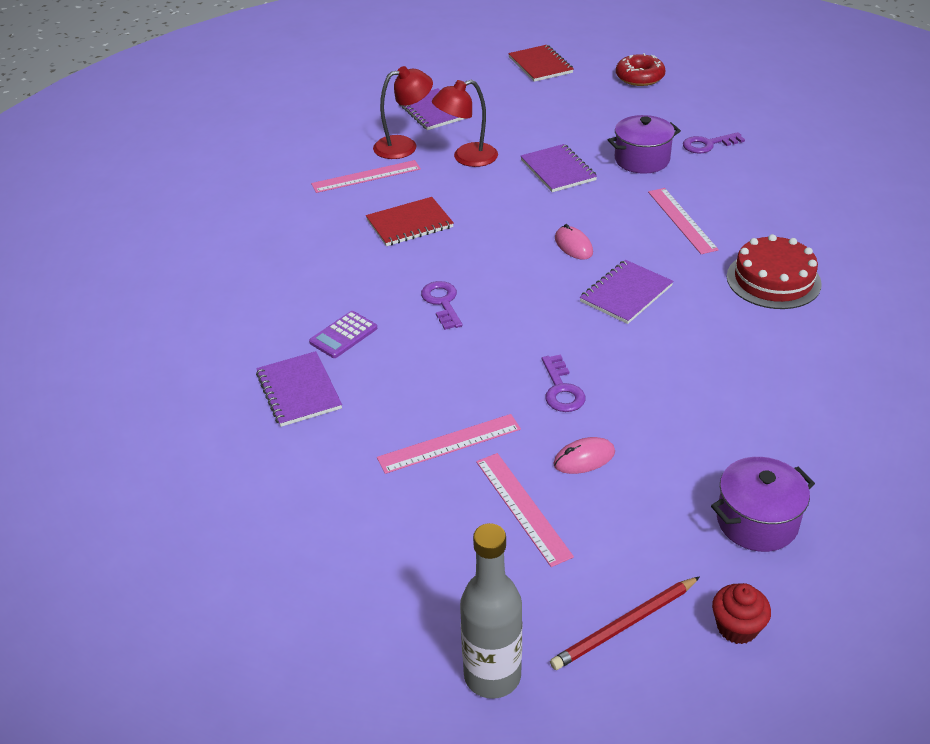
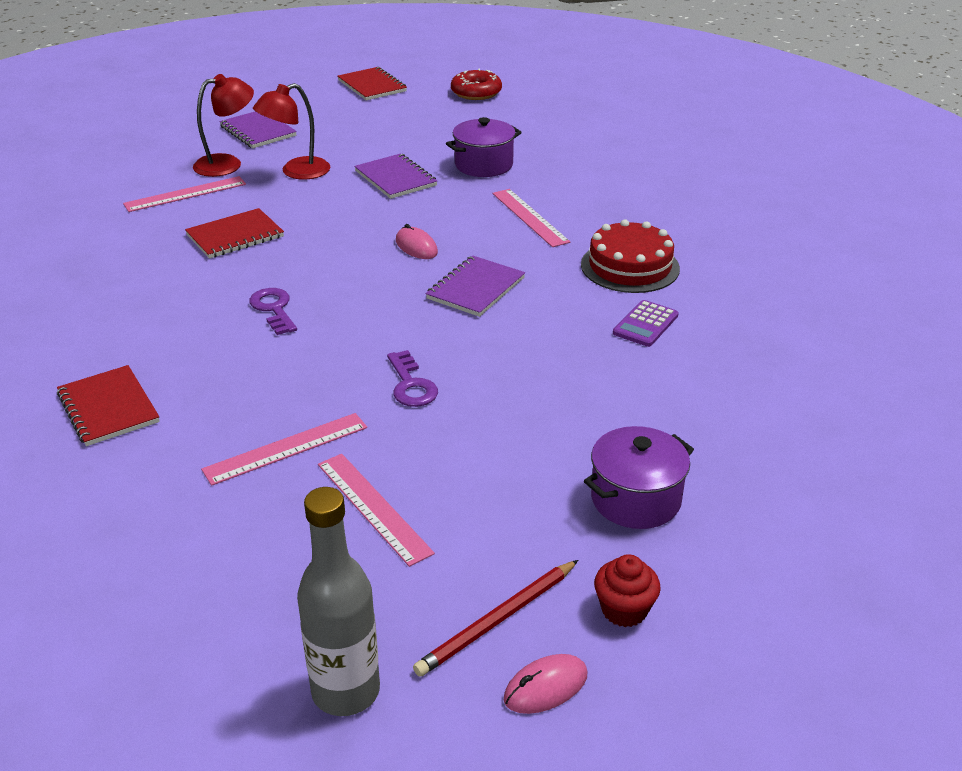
camera: 10 degrees left, 5 degrees down
purple notebook [256,351,342,427] -> red notebook [57,365,160,446]
purple calculator [309,311,377,358] -> purple calculator moved to [613,300,679,347]
pink mouse [553,437,615,474] -> pink mouse moved to [504,654,587,714]
purple key [683,132,745,154] -> none

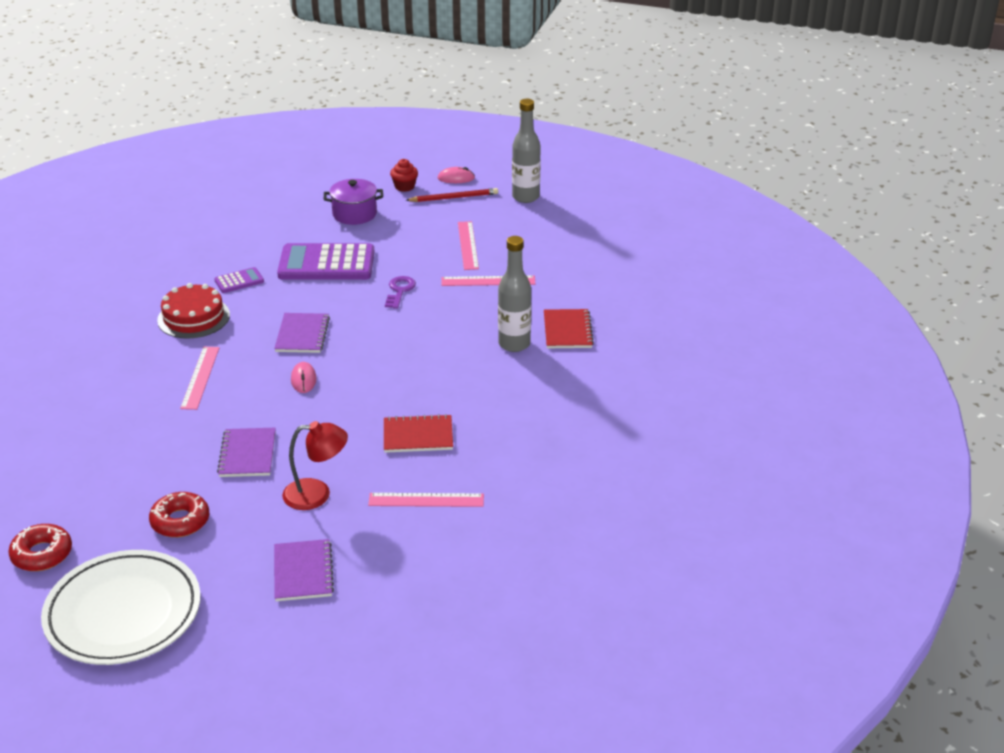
camera: 150 degrees left, 0 degrees up
red lamp [193,74,254,177] -> none
purple key [249,288,297,335] -> none
red notebook [338,67,407,100] -> white plate [41,550,201,665]
purple notebook [426,256,525,317] -> purple notebook turned 60 degrees counterclockwise [274,313,330,353]
purple pot [446,117,522,177] -> none
none -> red donut [149,492,209,537]
none -> purple calculator [277,243,374,280]
none -> grey bottle [498,236,531,352]

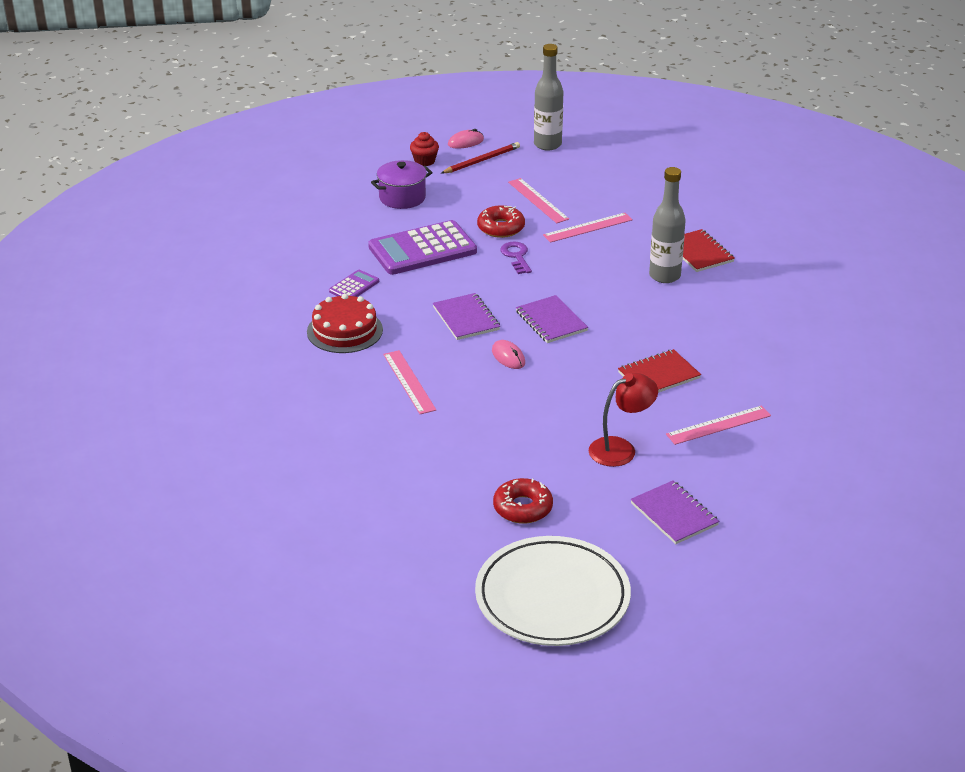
camera: 25 degrees left, 0 degrees up
red donut [8,524,72,571] -> red donut moved to [477,205,525,238]
purple notebook [217,428,276,477] -> purple notebook moved to [516,295,588,343]

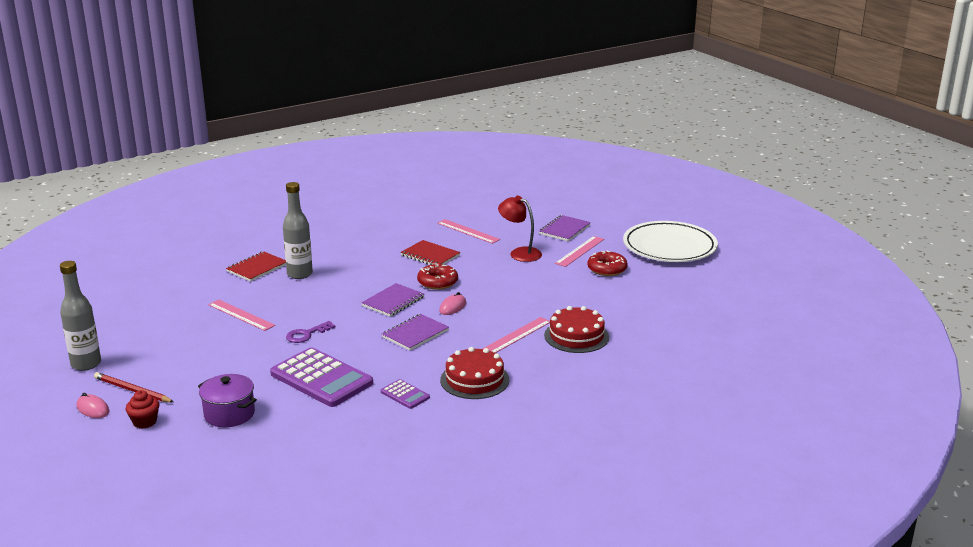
camera: 115 degrees left, 10 degrees down
purple calculator [329,270,379,297] -> purple calculator turned 150 degrees counterclockwise [381,379,430,409]
red donut [477,205,525,238] -> red donut moved to [417,264,458,290]
pink ruler [508,178,569,223] -> pink ruler moved to [555,236,604,267]
none -> red cake [544,306,609,353]

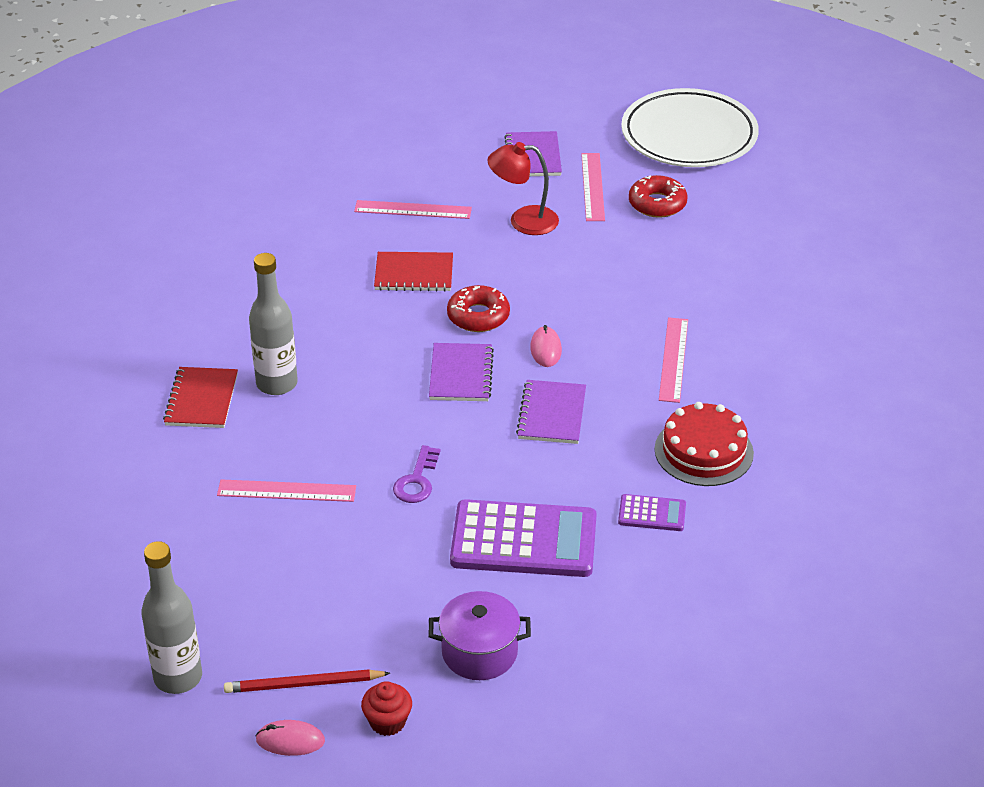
camera: 35 degrees left, 15 degrees up
red cake [544,306,609,353] -> none

